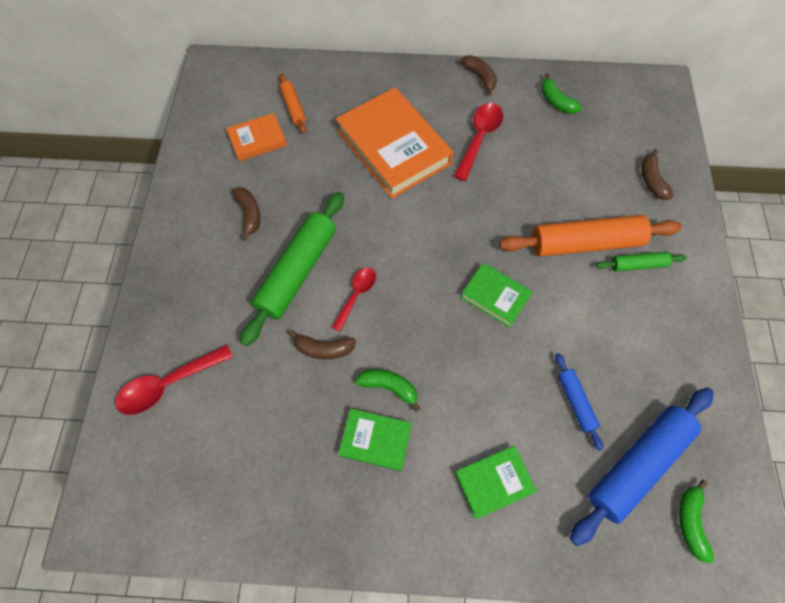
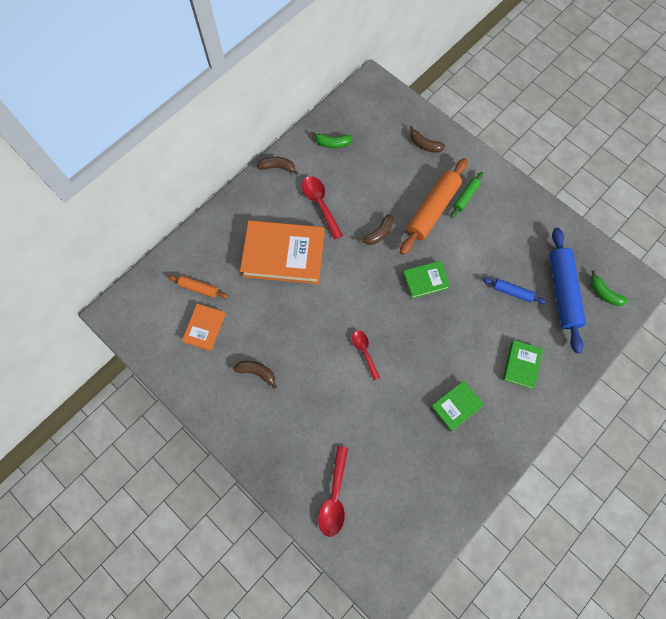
camera: 50 degrees left, 5 degrees up
green rolling pin [240,192,344,346] -> none
brown banana [289,330,356,359] -> brown banana moved to [358,214,393,245]
green banana [355,369,420,412] -> none

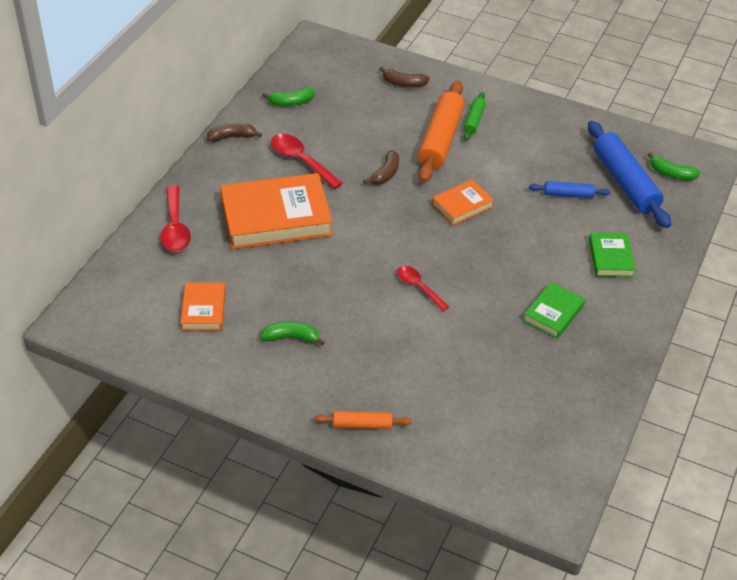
camera: 20 degrees left, 25 degrees down
orange rolling pin [168,275,228,299] -> orange rolling pin moved to [314,411,411,429]
brown banana [234,361,277,389] -> green banana [260,322,325,345]
red spoon [318,446,348,537] -> red spoon moved to [160,185,191,252]
green book [403,261,450,299] -> orange book [432,180,494,226]

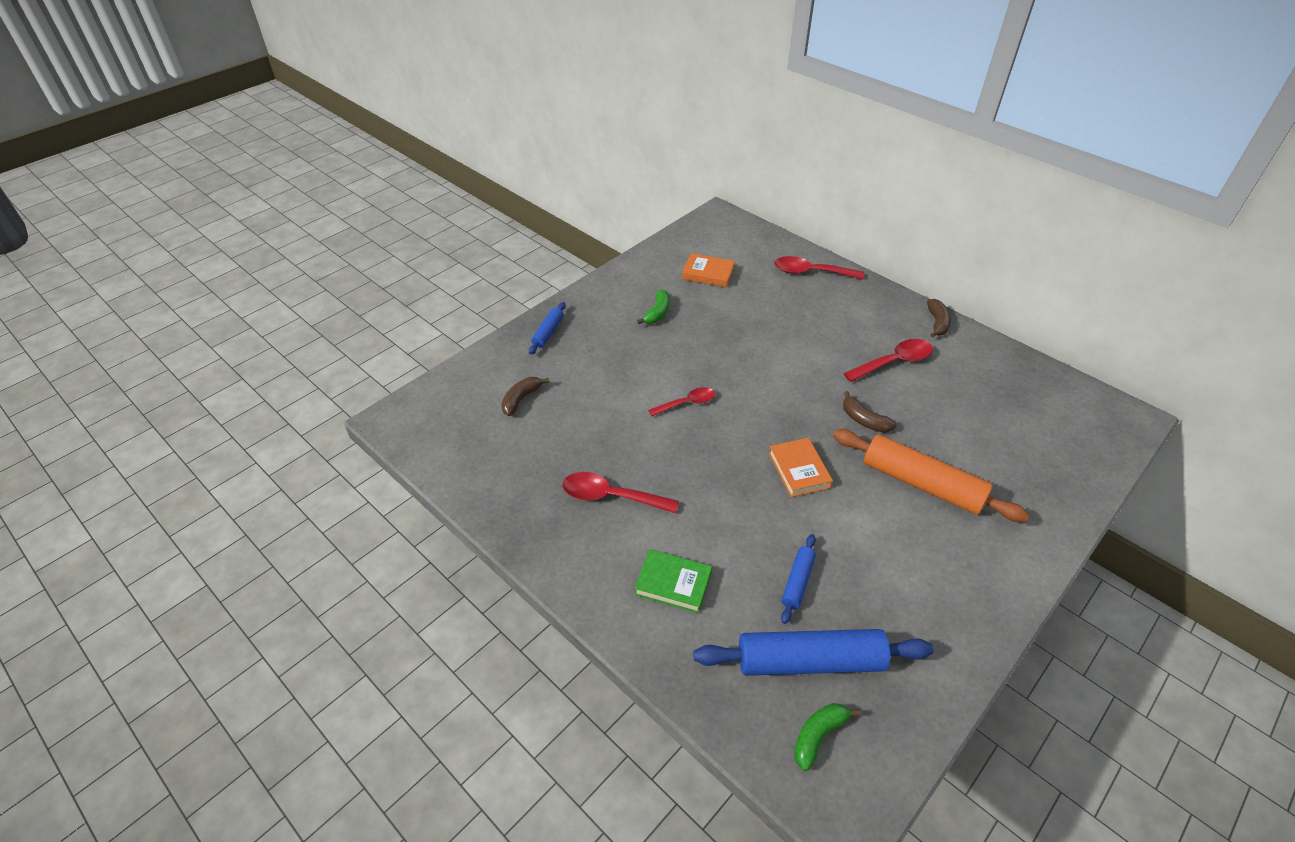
camera: 110 degrees right, 0 degrees up
orange book [220,173,333,249] -> none
green banana [262,87,315,106] -> none
orange rolling pin [314,411,411,429] -> blue rolling pin [529,302,566,355]
brown banana [380,67,429,87] -> brown banana moved to [501,377,549,416]
green rolling pin [463,92,486,141] -> none
green book [523,282,585,339] -> red spoon [562,472,679,513]

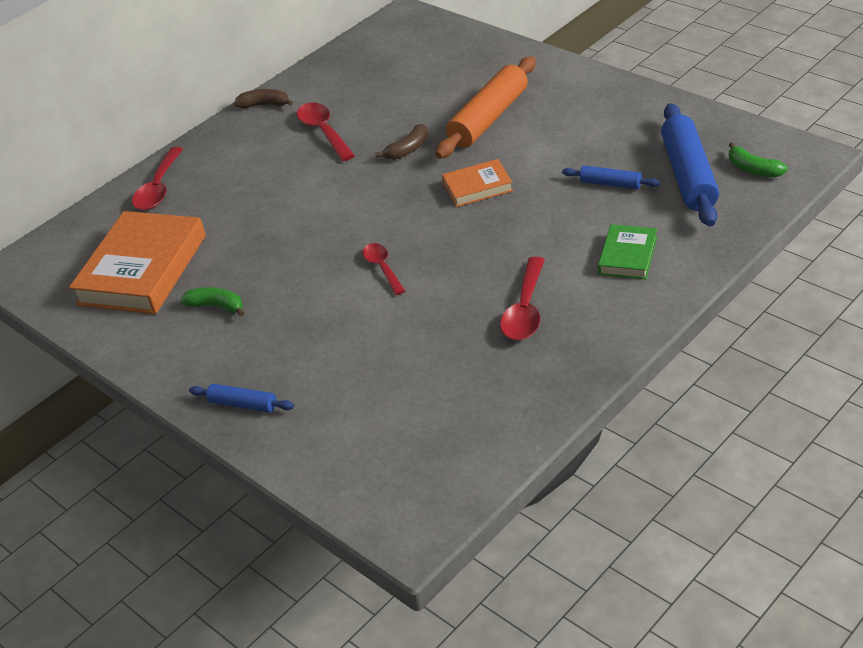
camera: 85 degrees left, 5 degrees down
brown banana [501,377,549,416] -> none
orange book [682,253,735,288] -> orange book [69,211,206,314], size x1.97

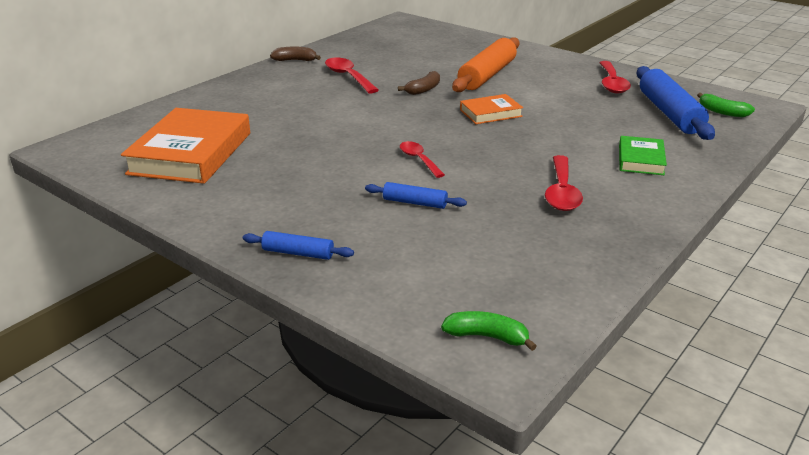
camera: 10 degrees left, 10 degrees down
red spoon [132,147,183,211] -> red spoon moved to [599,61,631,94]
green banana [180,287,244,317] -> green banana moved to [441,311,537,351]
blue rolling pin [562,165,660,189] -> blue rolling pin moved to [365,182,467,209]

